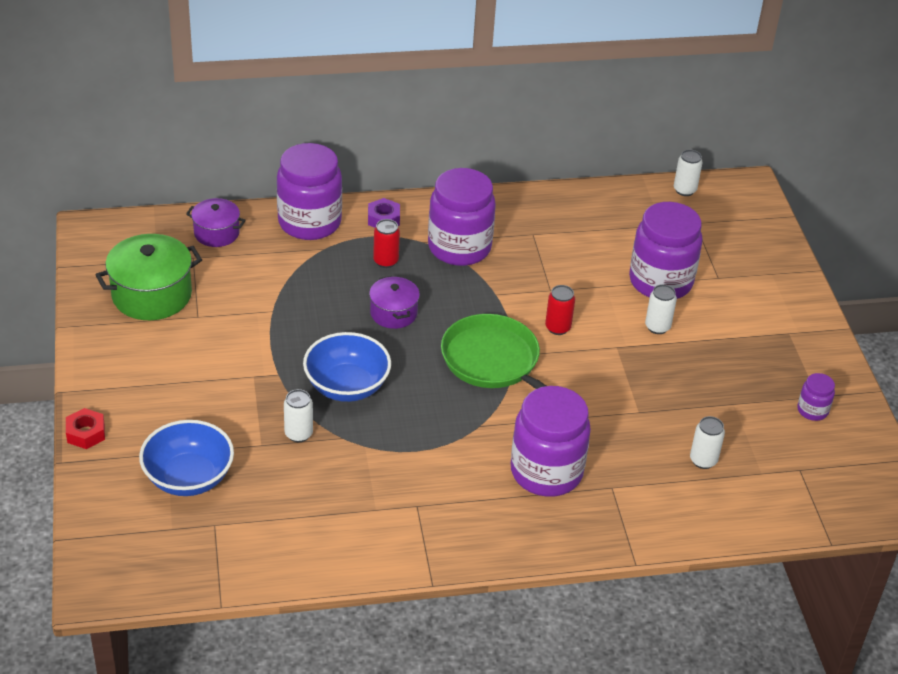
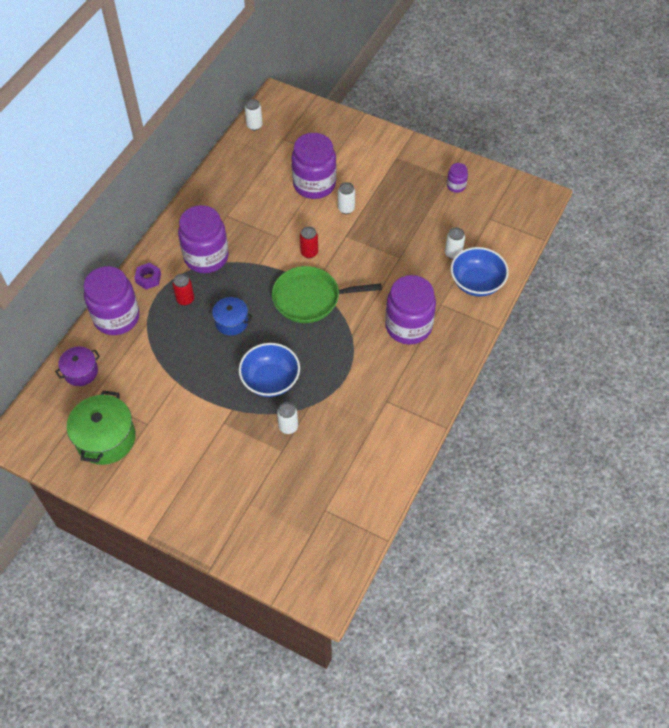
camera: 50 degrees left, 15 degrees up
red nut [66,408,105,449] -> none
blue bowl [139,420,234,496] -> blue bowl moved to [451,247,509,297]
purple pot [369,276,420,329] -> blue pot [208,297,253,335]

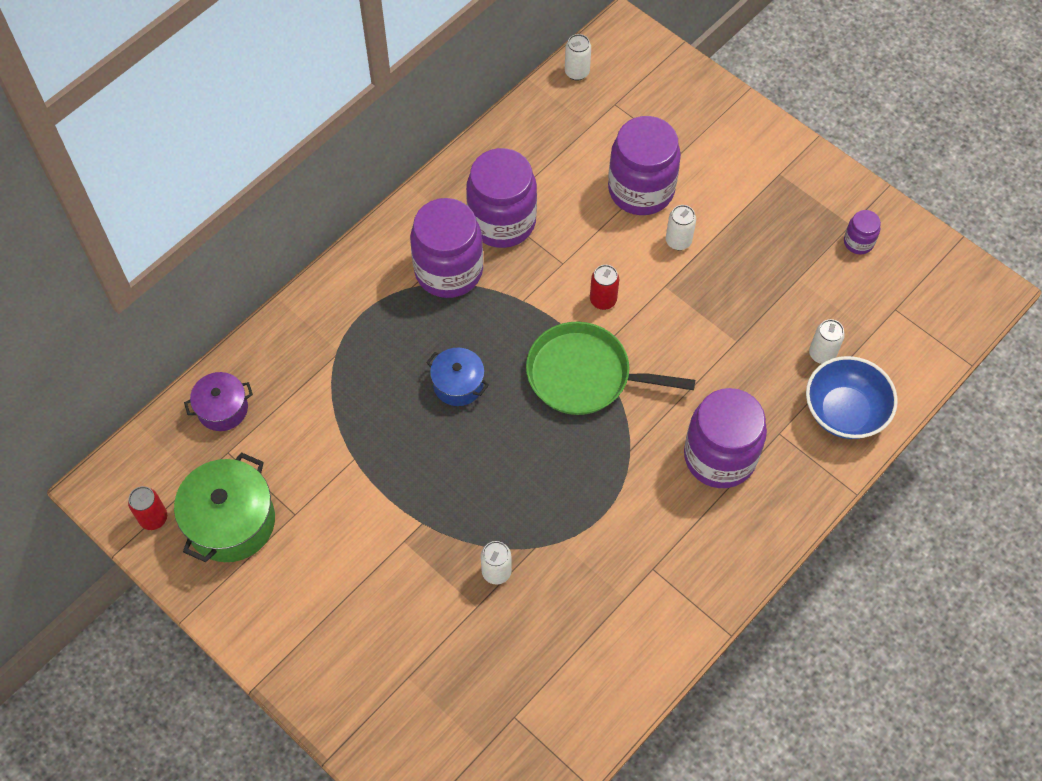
camera: 15 degrees right, 5 degrees up
purple jar [84,266,140,335] -> purple jar moved to [466,148,537,248]
purple nut [134,263,161,290] -> none
red can [173,274,194,306] -> red can moved to [128,486,167,530]
blue bowl [239,343,300,397] -> none

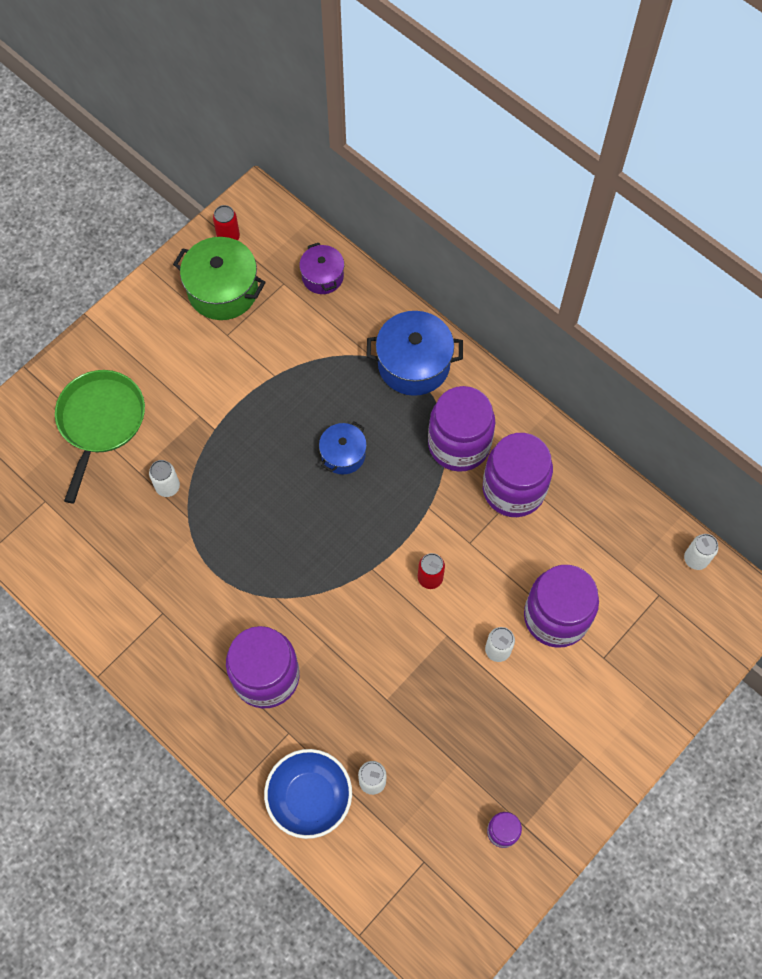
camera: 90 degrees right, 5 degrees up
green pan [526,322,695,415] -> green pan moved to [55,370,145,503]
none -> blue pot [367,311,463,396]

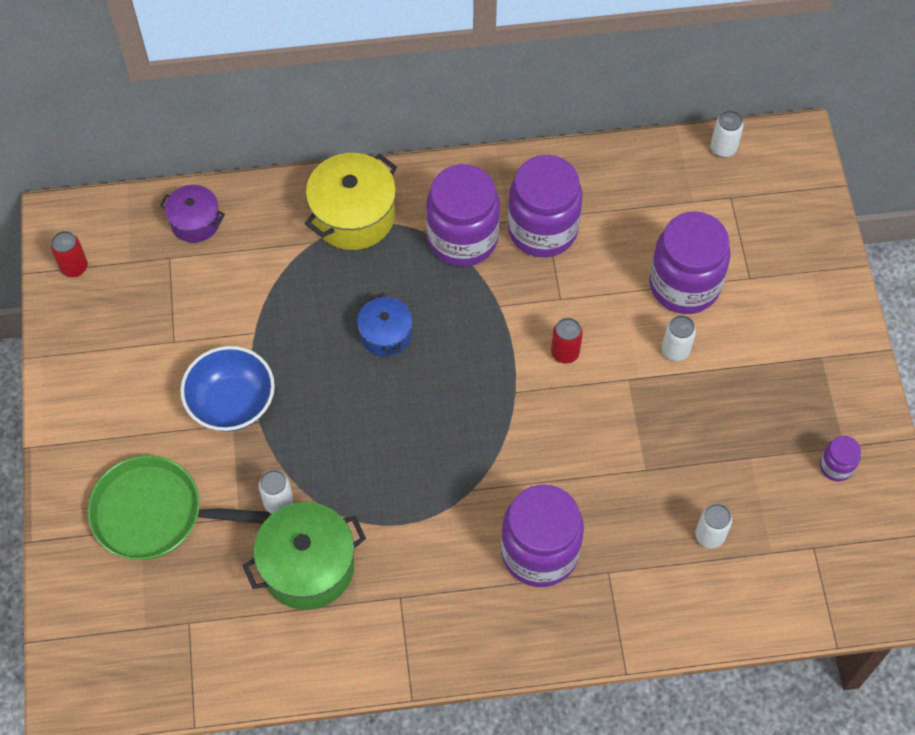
camera: 50 degrees left, 5 degrees down
green pan [55,370,145,503] -> green pan turned 45 degrees counterclockwise [87,455,269,560]
green pot [173,237,266,320] -> green pot moved to [243,502,366,610]
blue bowl [264,749,352,839] -> blue bowl moved to [180,346,275,432]
blue pot [367,311,463,396] -> yellow pot [305,153,397,250]

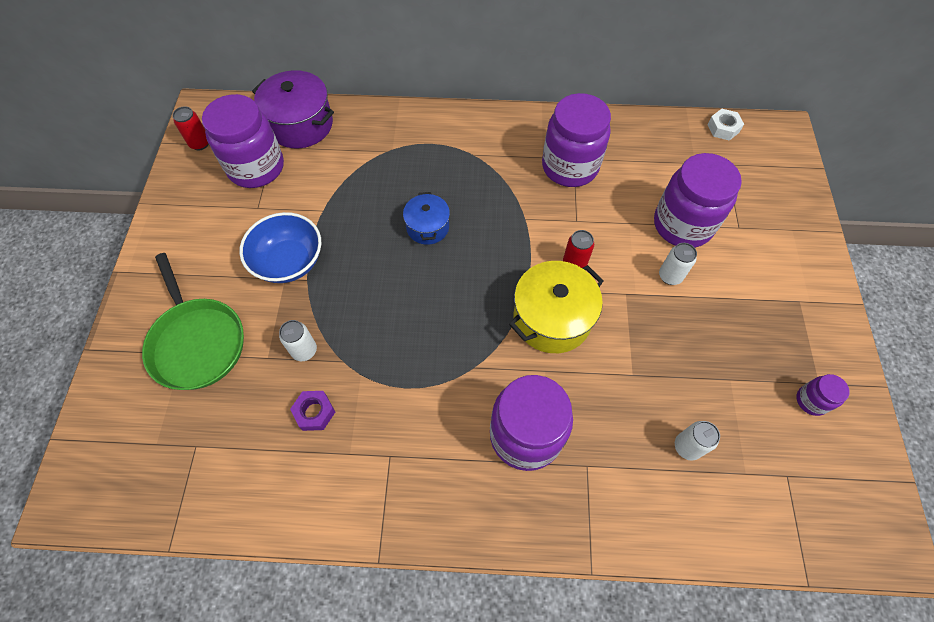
camera: 10 degrees right, 0 degrees up
green pan [87,455,269,560] -> green pan turned 135 degrees counterclockwise [142,253,244,390]
purple pot [160,185,225,243] -> purple pot [252,70,334,148], size x1.68
green pot [243,502,366,610] -> purple nut [290,391,335,431]
yellow pot [305,153,397,250] -> yellow pot moved to [509,261,604,353]
purple jar [426,164,500,267] -> purple jar moved to [202,94,284,188]
white can [711,110,744,158] -> white nut [707,109,744,141]

